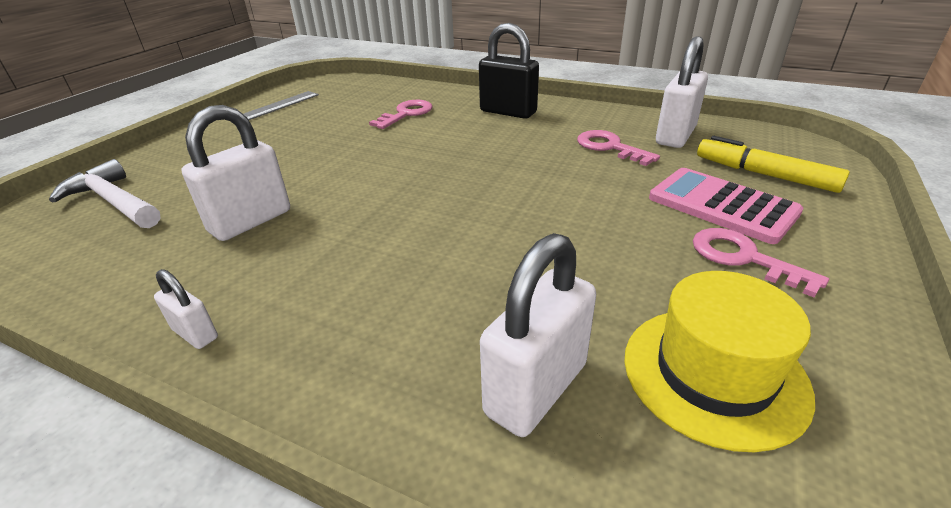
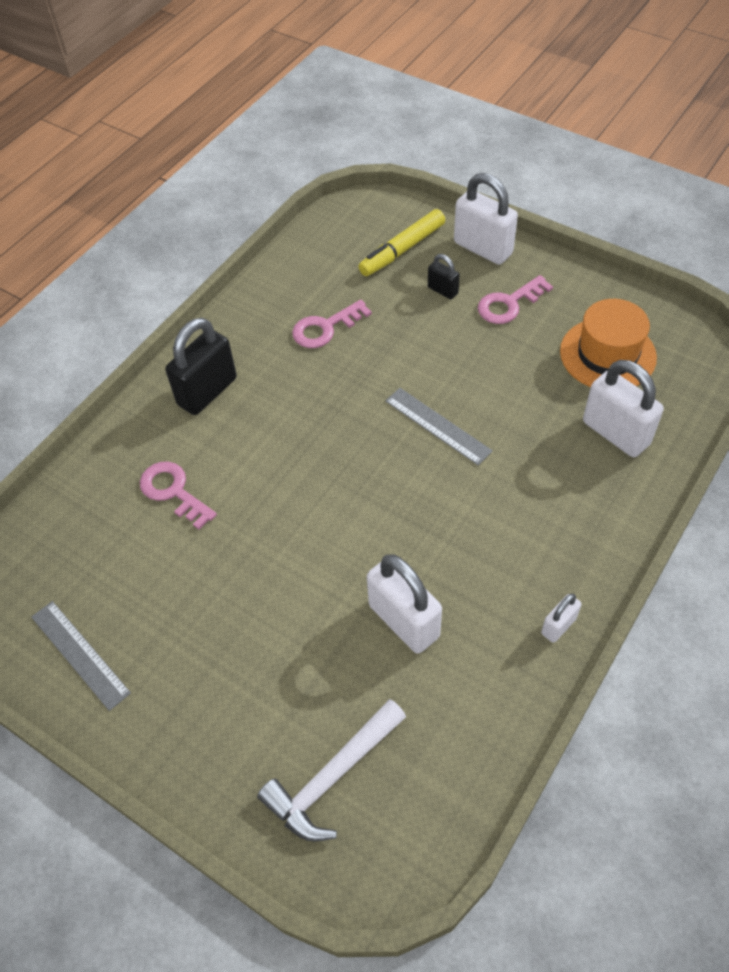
camera: 80 degrees left, 20 degrees up
yellow hat [624,271,815,452] -> orange hat [560,299,657,387]
pink calculator [649,168,803,244] -> black padlock [428,254,460,299]
white padlock [656,37,708,148] -> white padlock moved to [454,173,518,265]
none -> grey ruler [385,388,493,465]

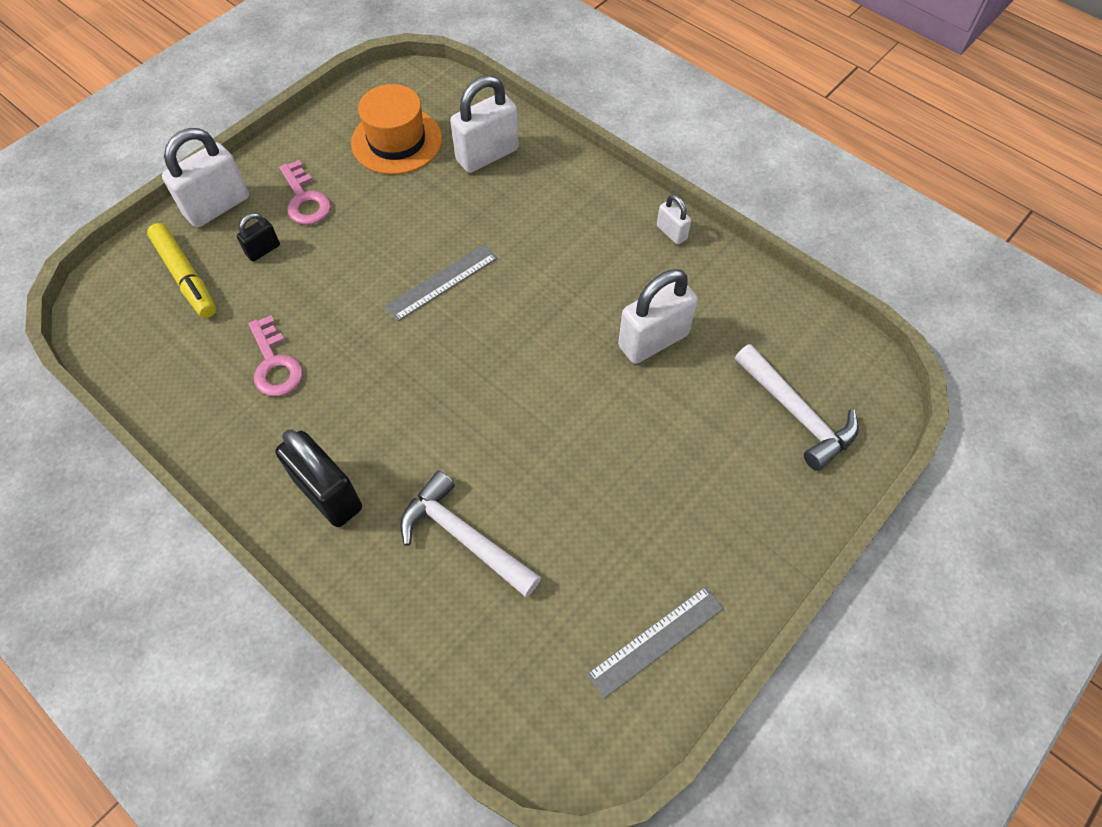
camera: 85 degrees left, 5 degrees up
pink key [140,462,217,530] -> white hammer [400,470,541,597]

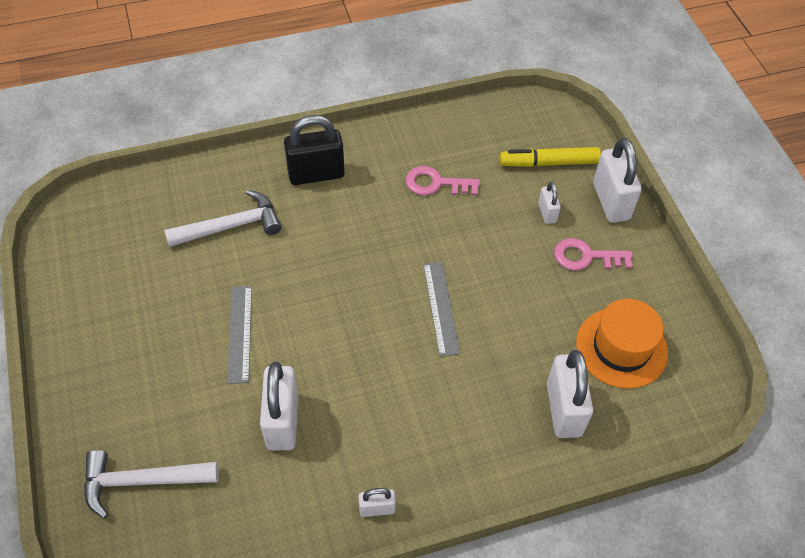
camera: 120 degrees right, 5 degrees down
black padlock [237,213,280,262] -> white padlock [538,182,561,224]
grey ruler [587,586,724,699] -> grey ruler moved to [227,286,252,384]

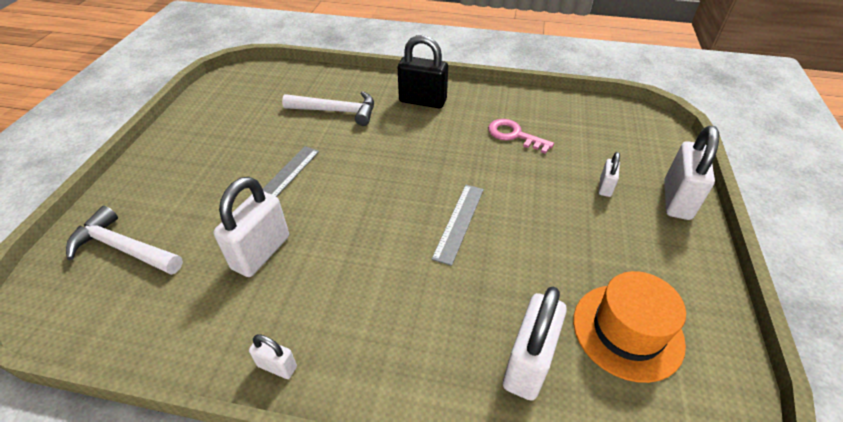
camera: 30 degrees right, 10 degrees down
yellow marker [500,147,601,167] -> none
pink key [554,238,633,270] -> none

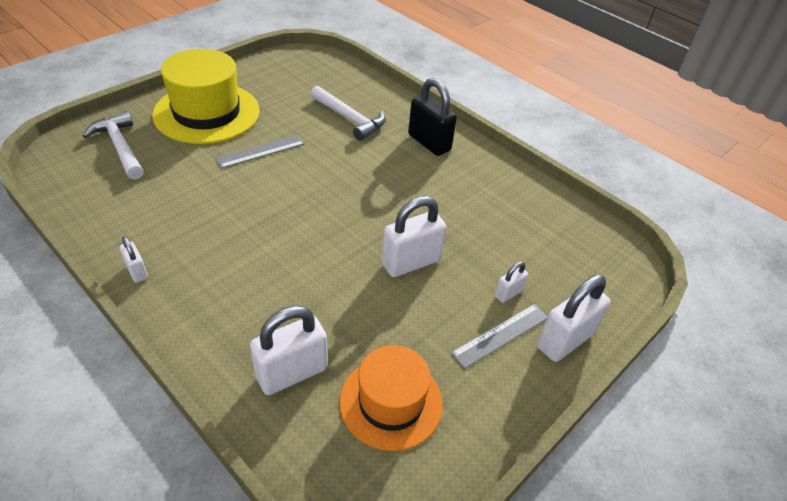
camera: 30 degrees right, 0 degrees up
white padlock [213,177,289,277] -> white padlock moved to [382,196,446,277]
grey ruler [431,185,484,266] -> grey ruler moved to [451,304,548,369]
pink key [488,119,554,154] -> none
none -> yellow hat [152,49,260,144]

